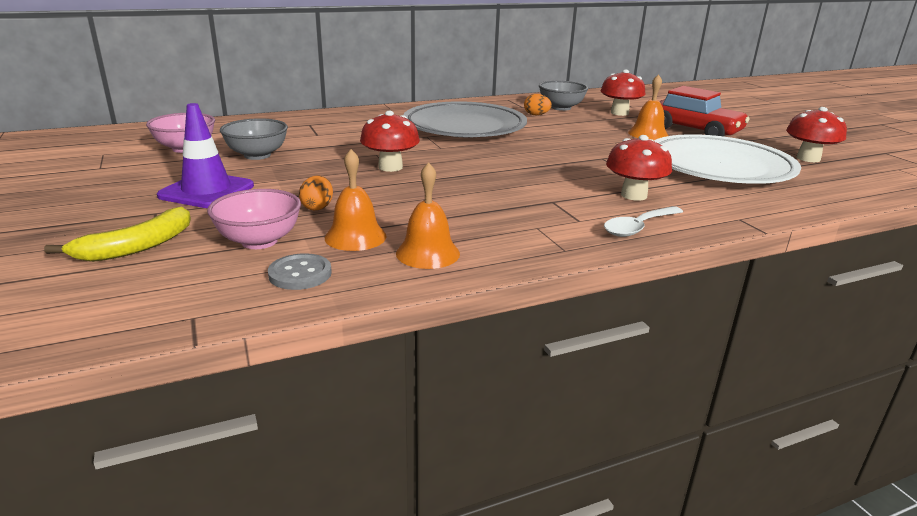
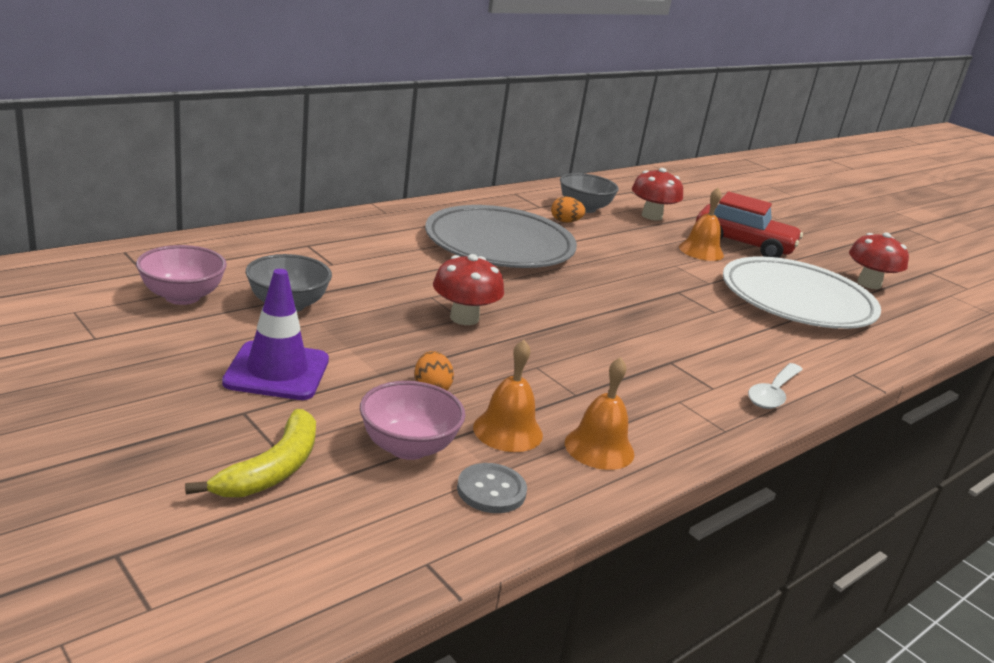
camera: 20 degrees left, 0 degrees up
red mushroom [606,135,672,201] -> none

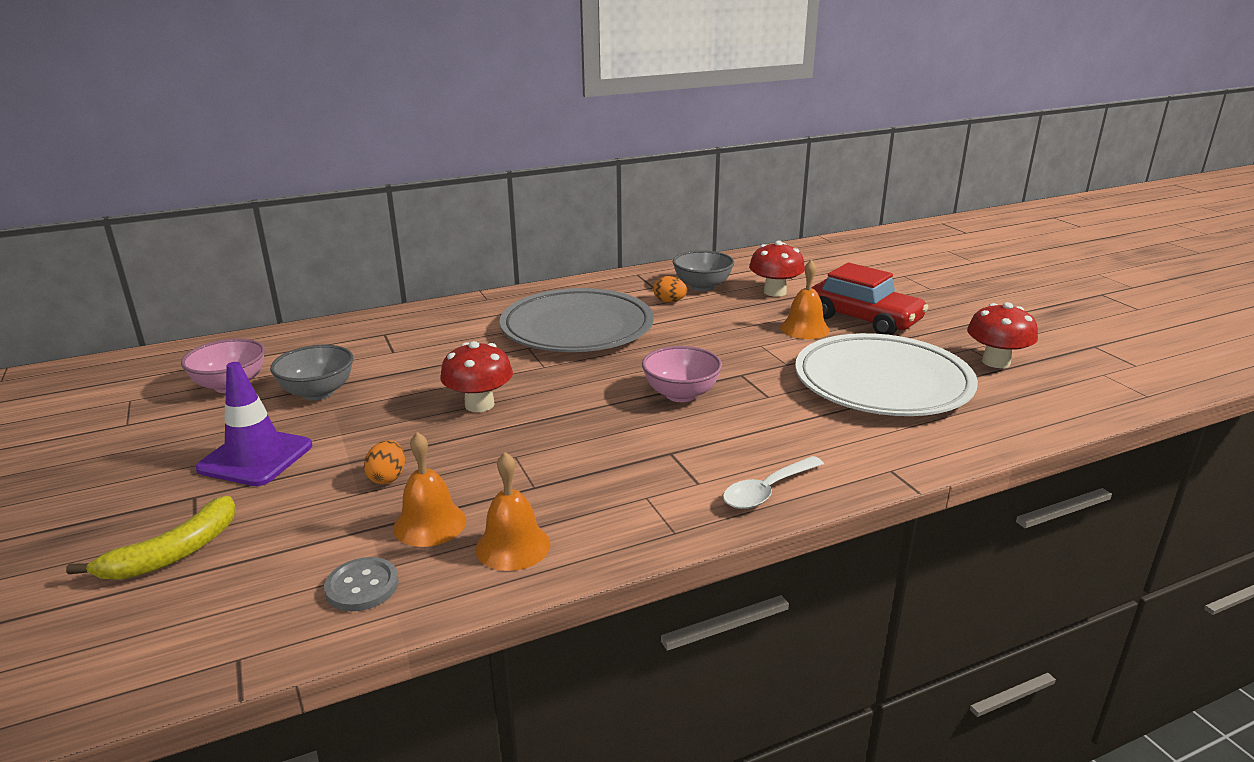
camera: 20 degrees right, 0 degrees up
pink bowl [360,381,465,460] -> pink bowl moved to [642,346,722,402]

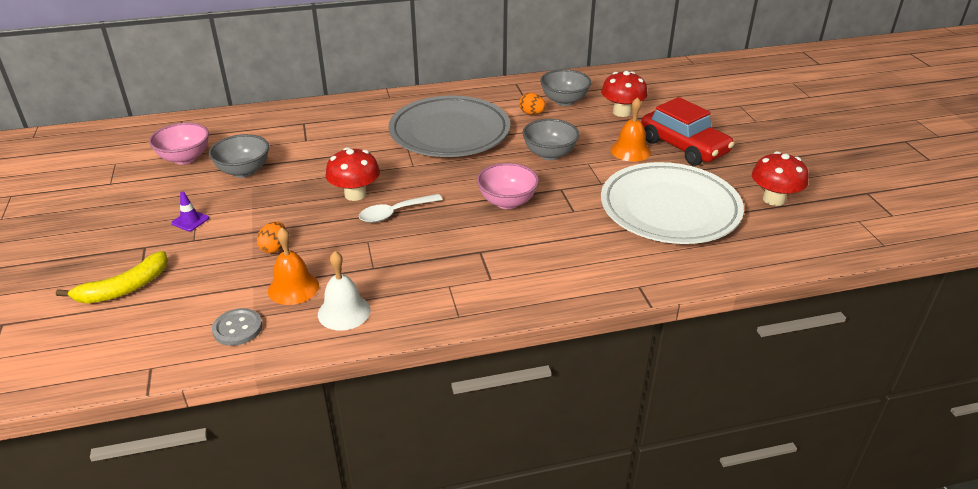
camera: 10 degrees right, 10 degrees up
purple traffic cone [196,362,312,486] -> purple traffic cone [171,191,209,231], size x0.46
orange bell [475,452,551,571] -> white bell [318,251,371,331]
white spoon [723,456,824,509] -> white spoon moved to [359,194,443,223]
none -> grey bowl [522,119,579,160]

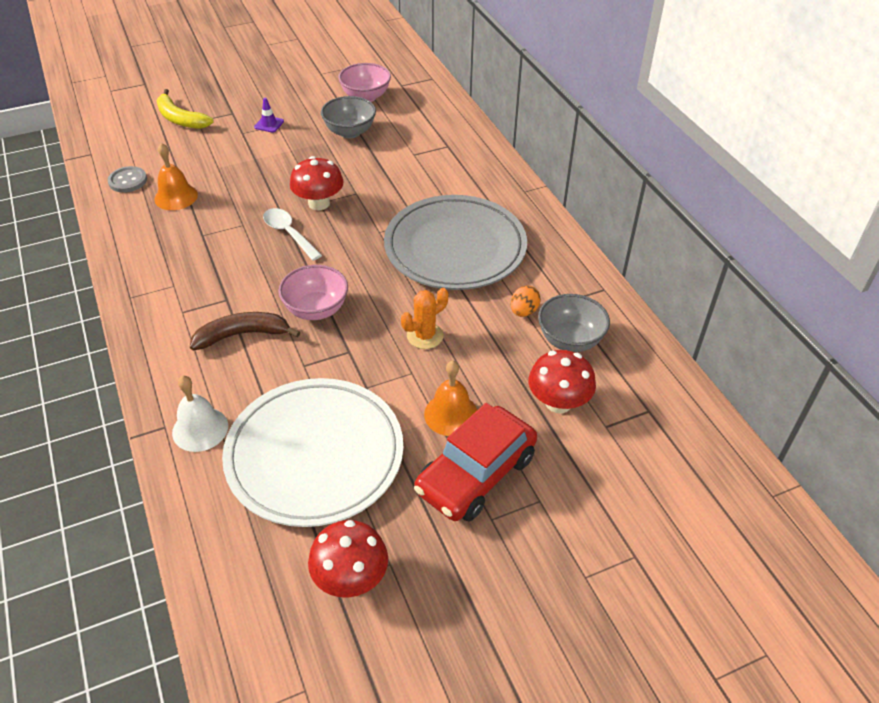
camera: 80 degrees right, 10 degrees up
orange egg [257,222,286,253] -> none
white bell [318,251,371,331] -> white bell moved to [172,376,228,452]
grey bowl [522,119,579,160] -> orange cactus [401,288,448,349]
none -> brown banana [190,312,300,350]

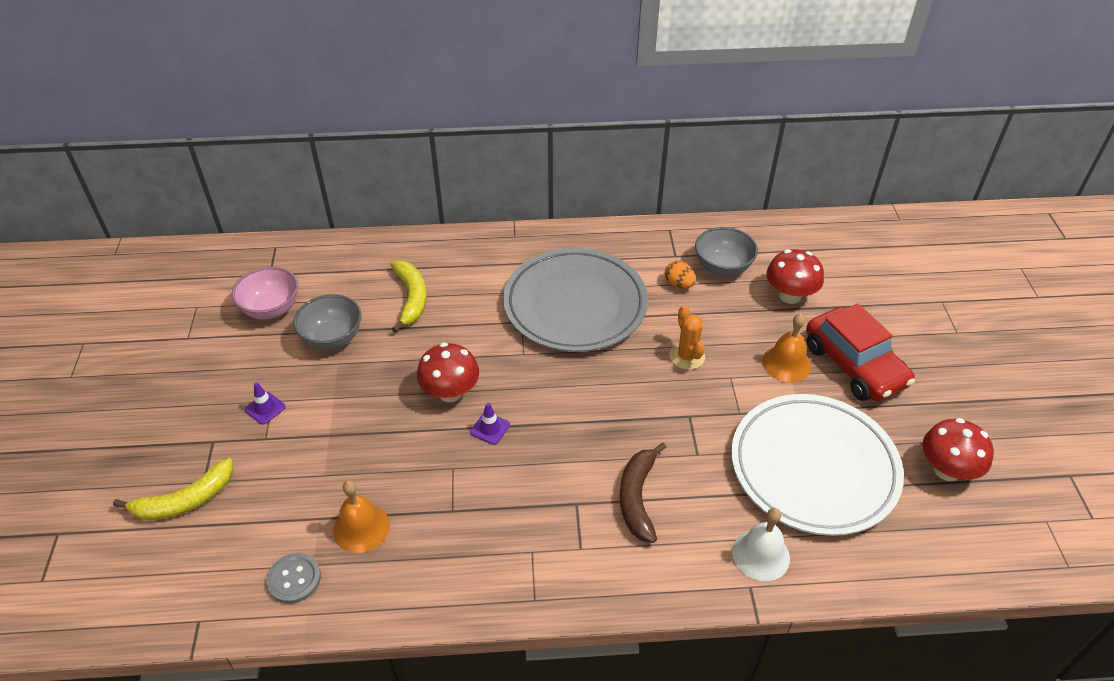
camera: 70 degrees left, 0 degrees up
white spoon [263,208,322,261] -> purple traffic cone [470,403,510,445]
pink bowl [279,265,348,320] -> none
none -> yellow banana [391,260,427,332]

